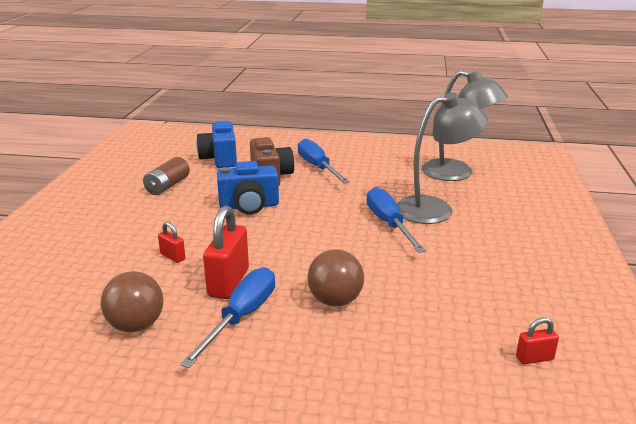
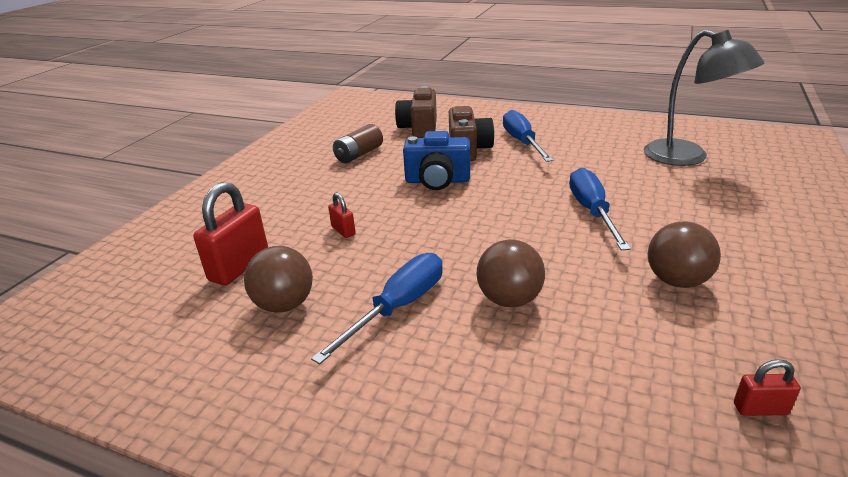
camera: 15 degrees right, 5 degrees up
blue camera [196,119,237,168] -> brown camera [395,86,437,138]
red padlock [203,206,249,299] -> red padlock moved to [193,182,268,285]
grey lamp [397,92,488,224] -> none
none -> brown ball [648,221,721,288]

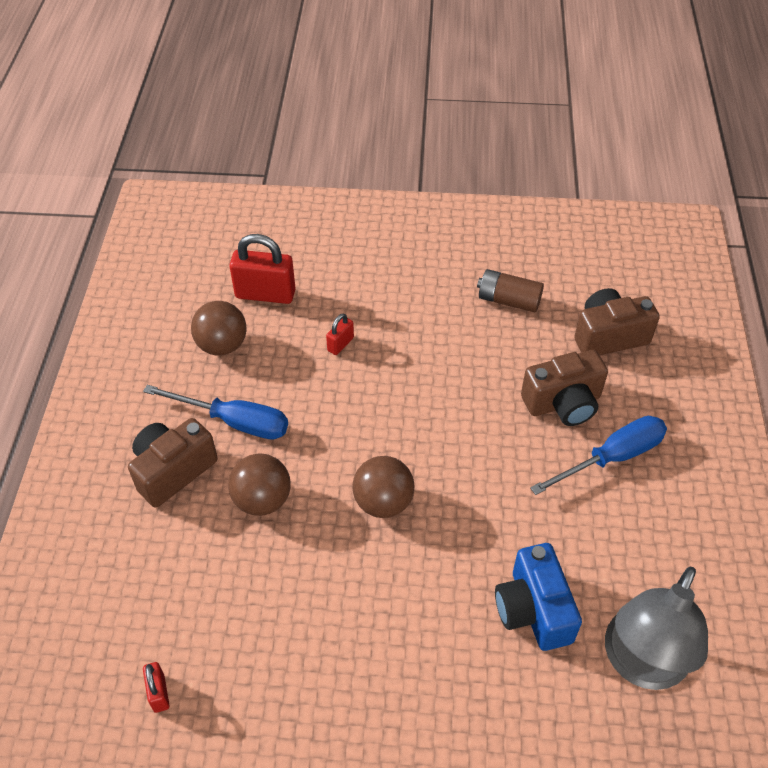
camera: 70 degrees right, 20 degrees up
blue camera [403,131,470,190] -> blue camera moved to [495,543,582,651]
blue screwdriver [569,168,631,250] -> none
brown ball [648,221,721,288] -> brown ball moved to [352,456,414,518]
none -> brown camera [128,418,218,507]

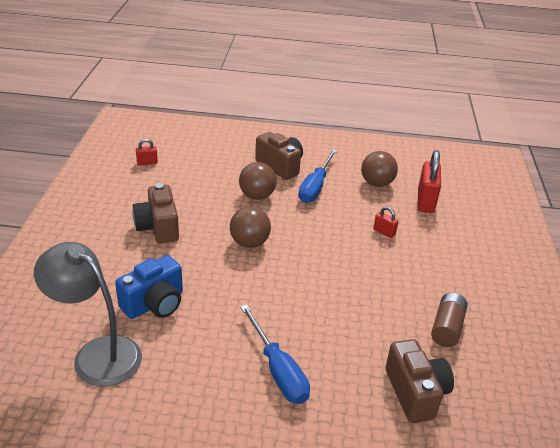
camera: 90 degrees right, 15 degrees down
blue camera [495,543,582,651] -> blue camera turned 150 degrees clockwise [115,255,183,319]
brown camera [521,350,608,426] -> brown camera moved to [133,183,179,244]

